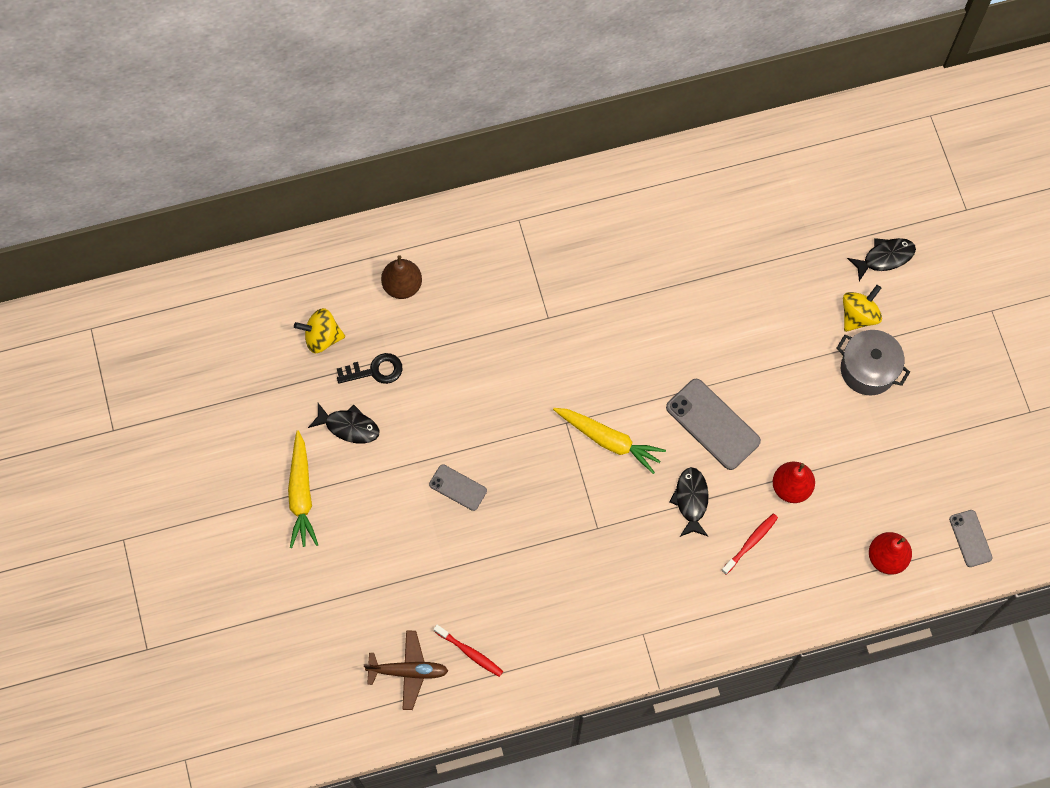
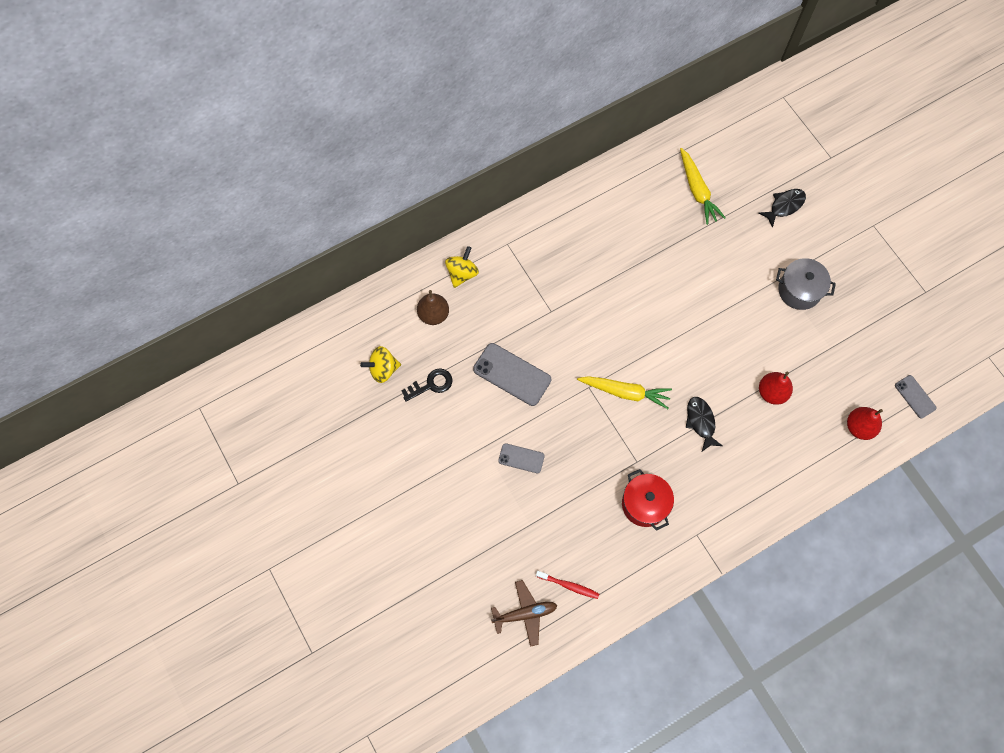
camera: 15 degrees left, 0 degrees up
yellow carrot [288,430,318,548] -> yellow carrot moved to [680,148,726,225]
black fish [308,403,380,444] -> none
grey phone [666,379,761,470] -> grey phone moved to [473,343,551,406]
red toothbrush [721,514,778,575] -> none
yellow spinning top [843,285,882,332] -> yellow spinning top moved to [445,246,479,288]
none -> red pot [622,469,674,531]

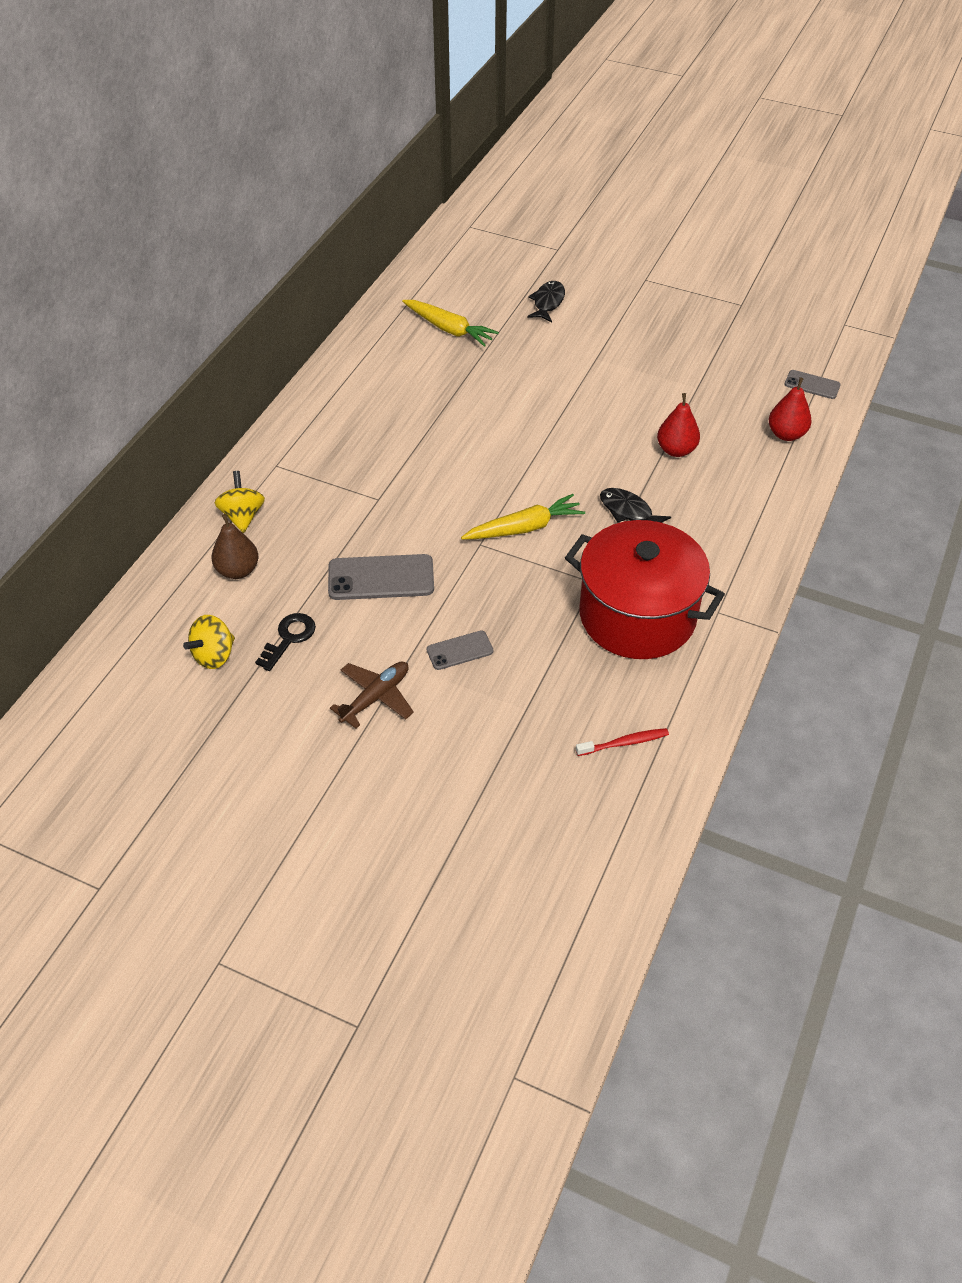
camera: 35 degrees left, 20 degrees down
brown plane [491,580,557,647] -> brown plane moved to [330,661,414,729]
red pot [622,469,674,531] -> red pot [565,520,725,659], size x1.81
grey pot [776,258,836,310] -> none

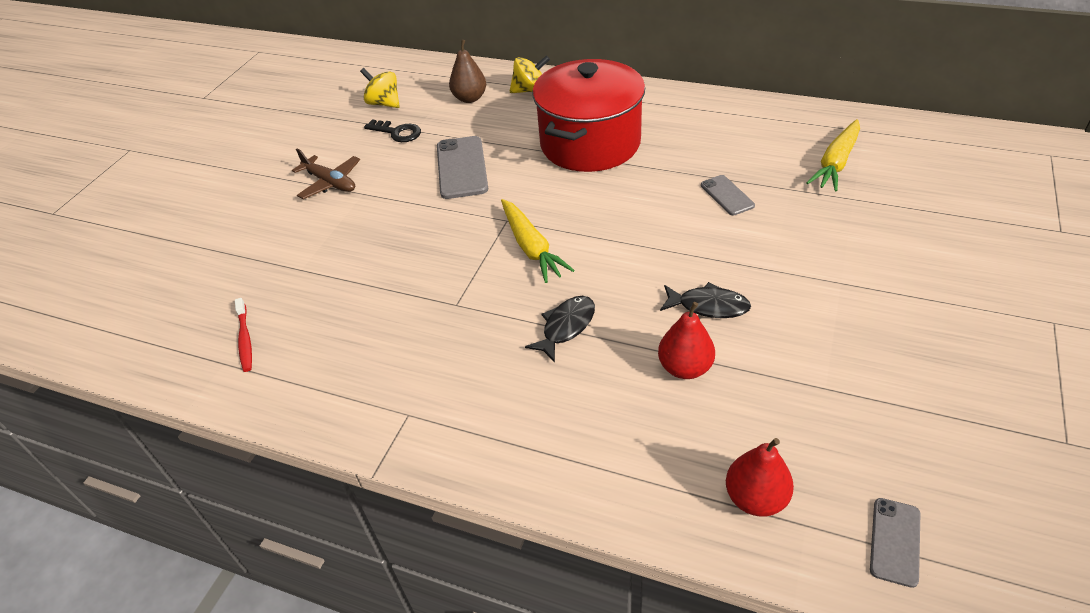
camera: 90 degrees right, 5 degrees down
grey phone [427,630,494,670] -> grey phone moved to [701,175,755,215]
black fish [527,281,565,322] -> black fish moved to [660,282,751,318]
red pot [565,520,725,659] -> red pot moved to [532,59,645,172]

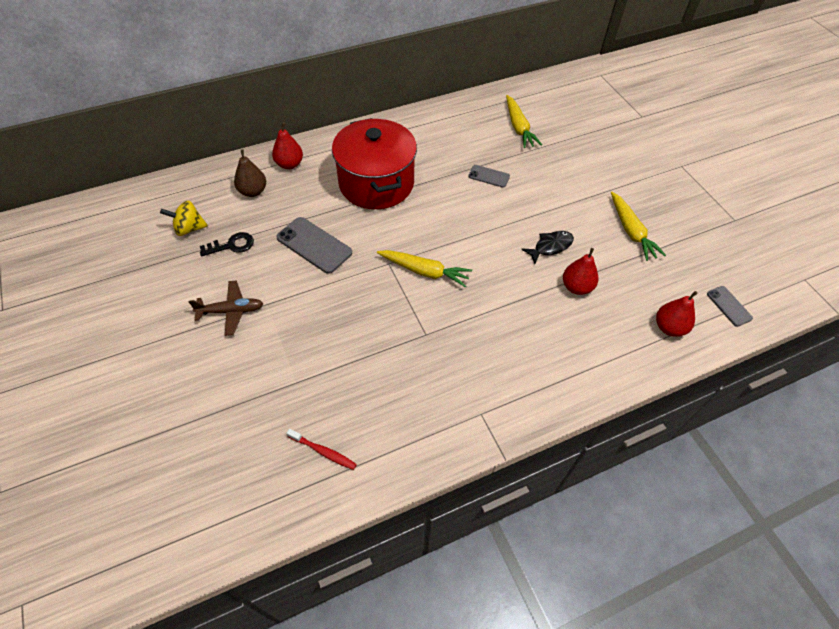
camera: 50 degrees left, 10 degrees up
yellow spinning top [510,55,550,93] -> red pear [272,122,303,169]
black fish [525,296,595,363] -> none
none -> yellow carrot [611,192,666,261]

